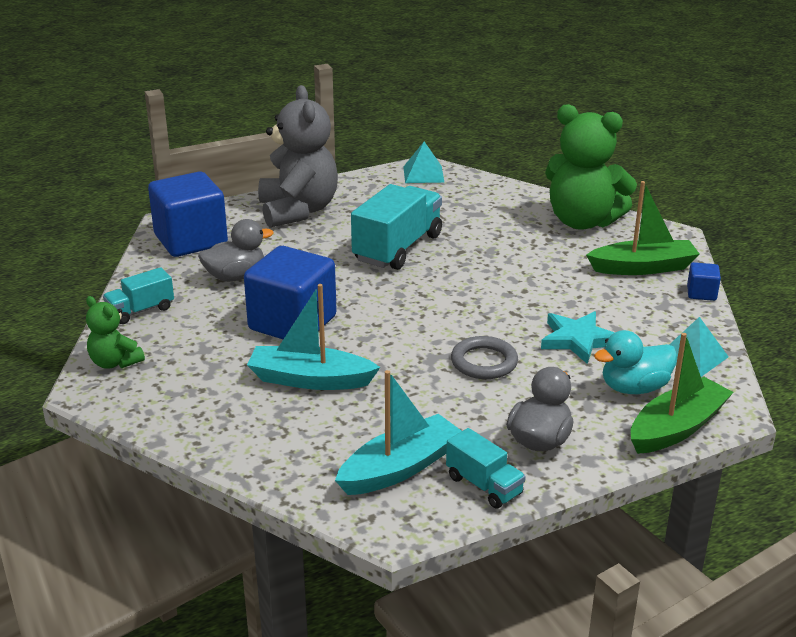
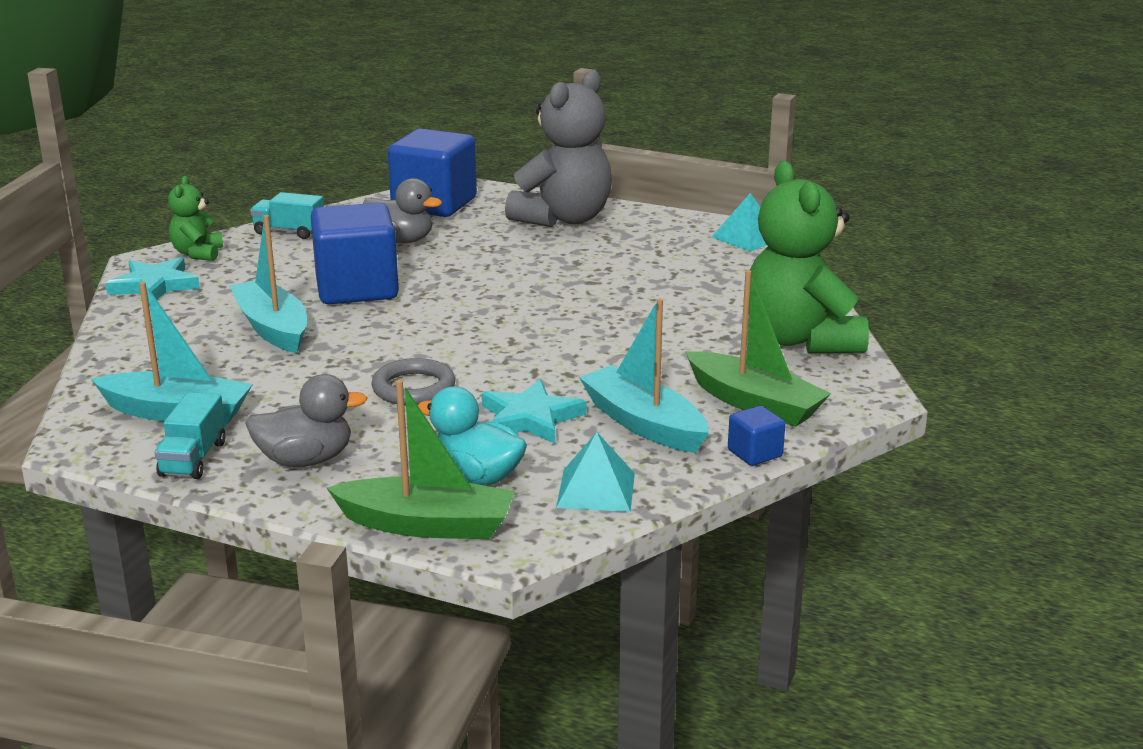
camera: 50 degrees right, 5 degrees down
turquoise truck [351,184,442,270] -> none
none -> turquoise star [105,257,200,302]
none -> turquoise boat [579,299,709,453]

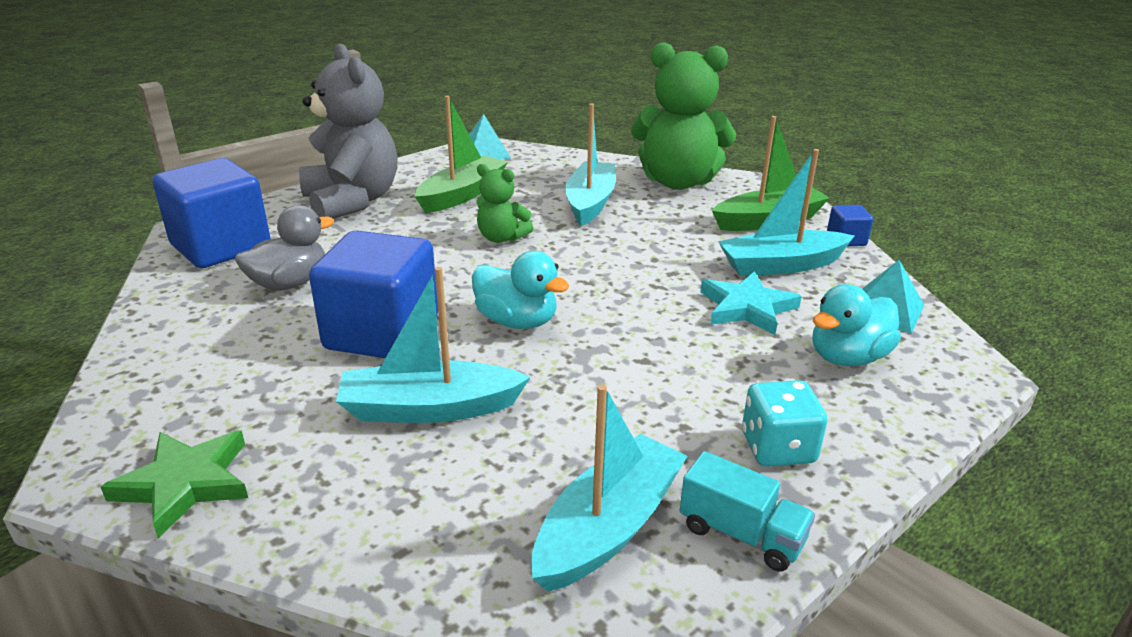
camera: 65 degrees left, 5 degrees up
turquoise star [105,257,200,302] -> green star [101,430,248,538]
green teddy bear [168,176,223,261] -> green teddy bear moved to [476,164,533,243]
grey duck [245,374,367,467] -> turquoise dice [742,380,828,467]
turquoise truck [250,192,324,239] -> none
green boat [327,380,515,539] -> green boat moved to [415,96,508,213]
grey ring [371,358,455,405] -> none
none -> turquoise duck [472,251,569,329]
none -> turquoise boat [565,103,616,226]

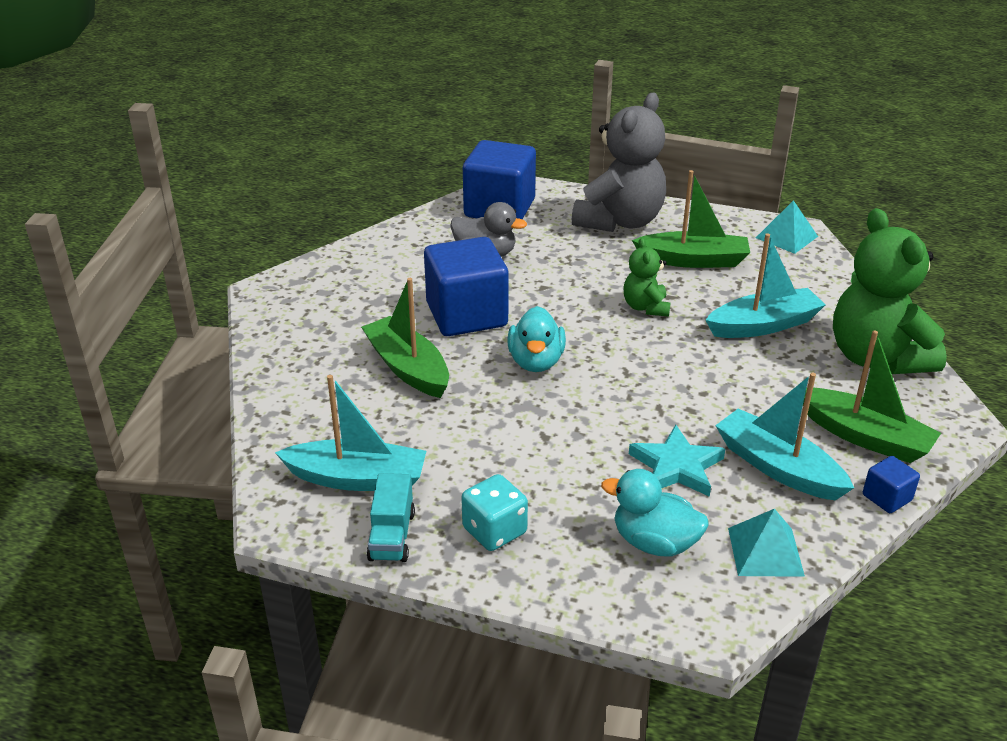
camera: 60 degrees right, 5 degrees up
green star [101,430,248,538] -> none
turquoise boat [336,267,531,423] -> green boat [361,278,449,398]

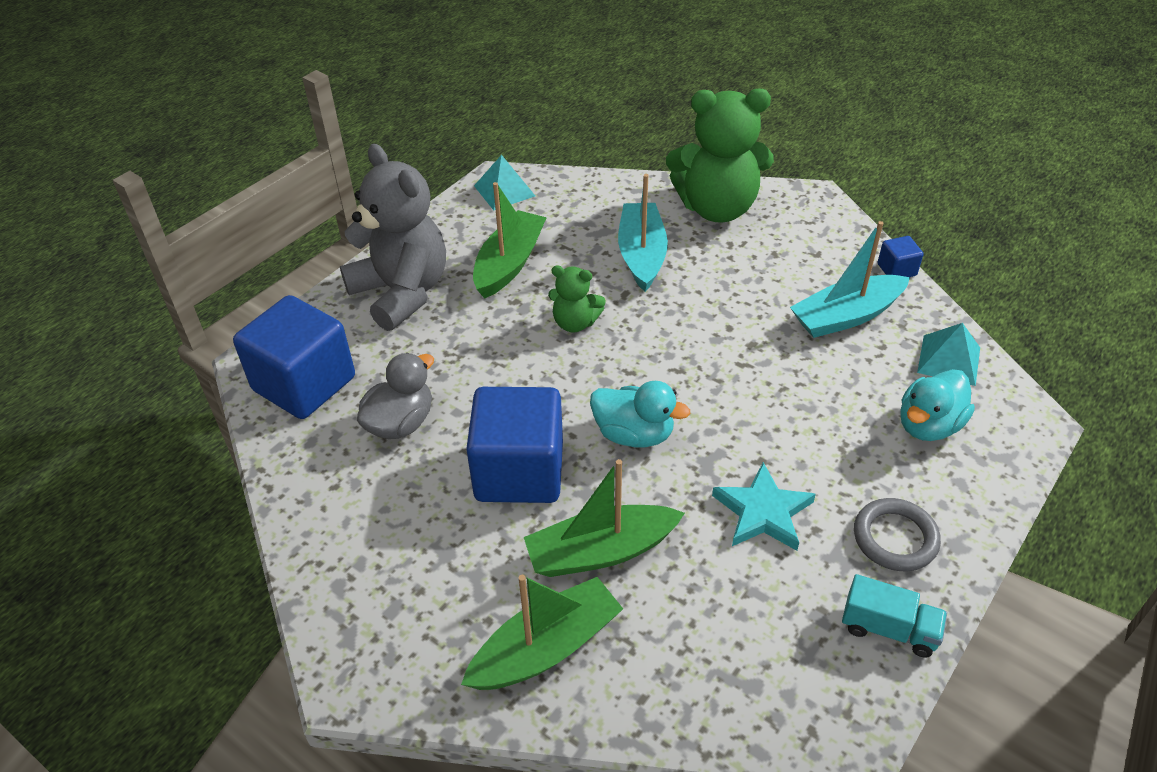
camera: 70 degrees left, 10 degrees up
turquoise boat [275,375,426,491] -> none
turquoise dice [461,474,528,551] -> grey ring [854,498,941,571]
turquoise star [629,425,725,497] -> turquoise star moved to [712,462,816,551]
green boat [803,330,941,463] -> green boat moved to [461,575,623,690]

